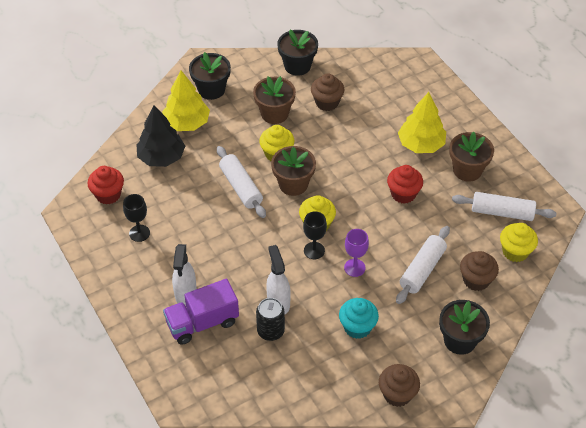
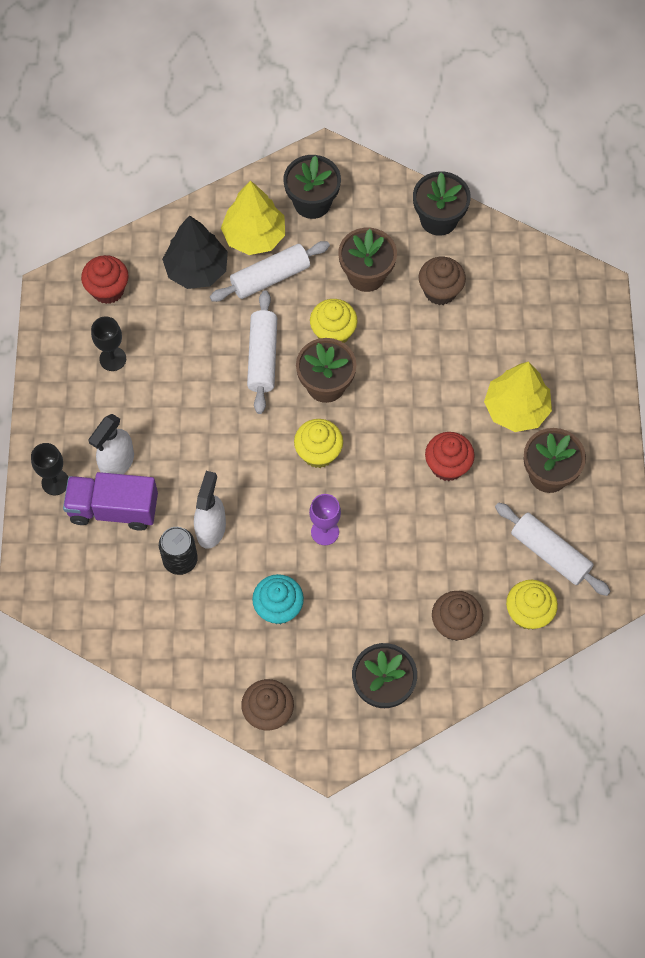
camera: 30 degrees right, 15 degrees up
black goblet [303,211,327,259] -> black goblet moved to [31,443,68,495]
white rolling pin [396,226,450,304] -> white rolling pin moved to [210,241,330,302]

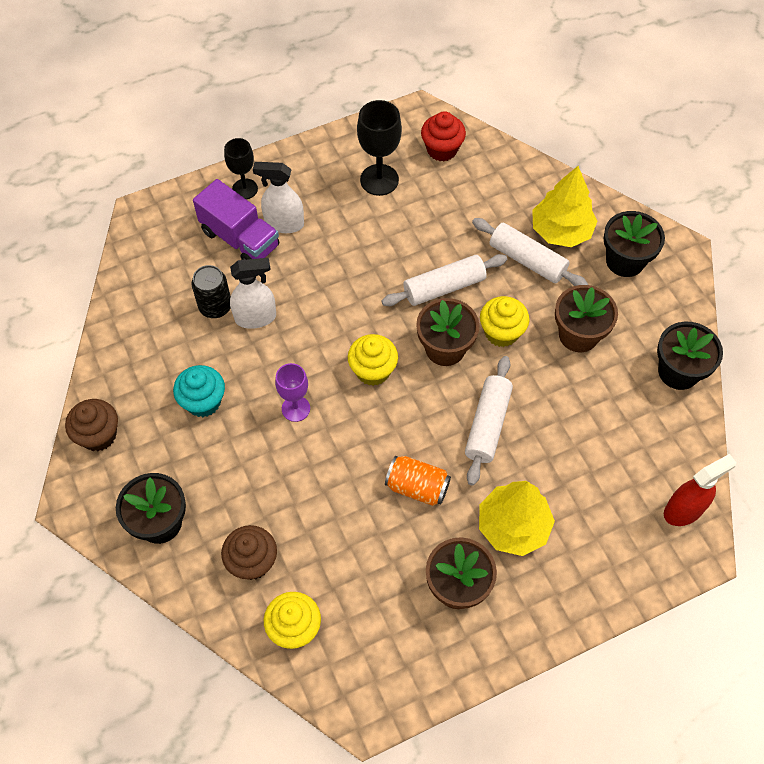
camera: 65 degrees right, 5 degrees down
purple truck [63,472,158,531] -> purple truck turned 150 degrees clockwise [193,179,279,260]
black goblet [91,316,126,371] -> black goblet [357,100,402,196], size x1.52
black tree [162,215,228,289] -> none
brown cupcake [419,257,466,305] -> none
red cupcake [425,432,475,481] -> orange can [385,456,451,506]
white rolling pin [495,502,611,596] -> white rolling pin moved to [465,356,513,486]
none -> red spray bottle [664,454,736,526]

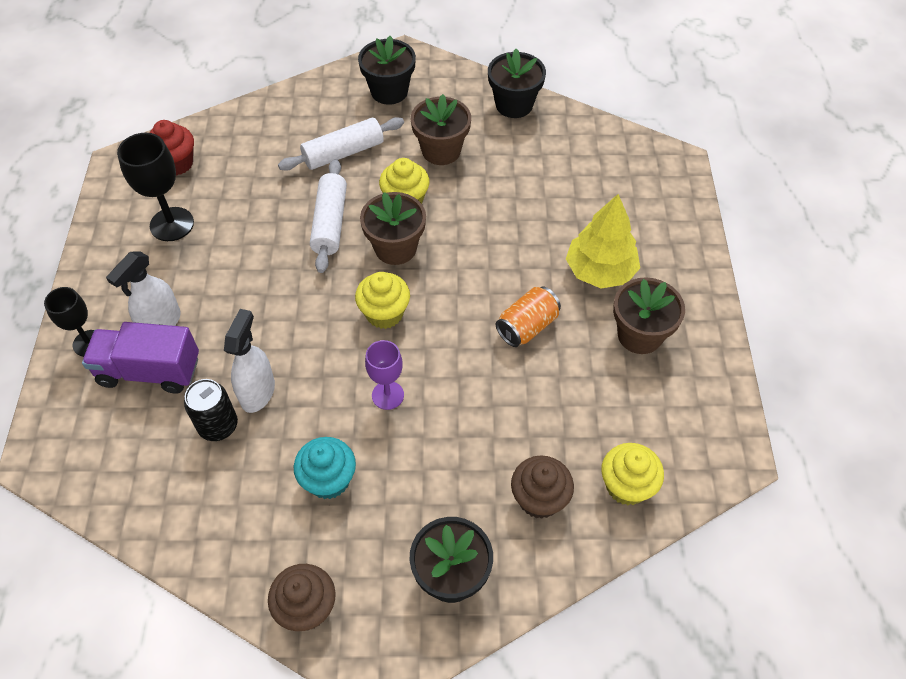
camera: 65 degrees left, 5 degrees down
purple truck [193,179,279,260] -> purple truck turned 150 degrees counterclockwise [82,322,199,394]
white rolling pin [465,356,513,486] -> none
yellow tree [532,166,597,247] -> none
red spray bottle [664,454,736,526] -> none

